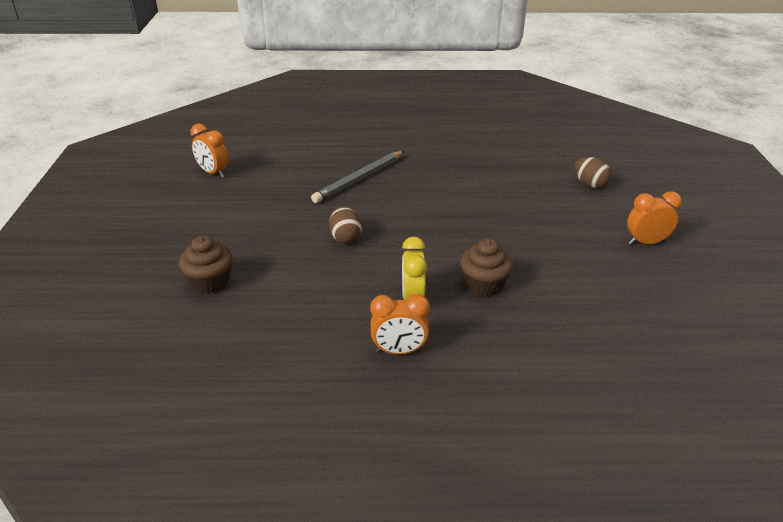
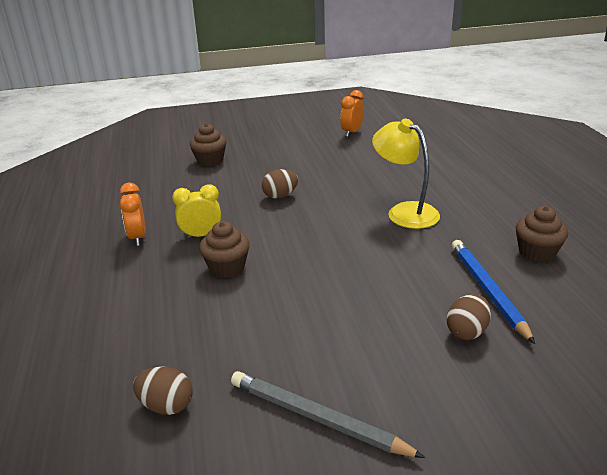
camera: 80 degrees right, 5 degrees down
grey pencil [311,151,404,203] -> grey pencil moved to [231,371,425,458]
orange clock [627,191,682,245] -> none
none -> brown egg [133,366,192,415]
none -> yellow lamp [372,119,440,229]
none -> blue pencil [452,240,535,344]
none -> brown cupcake [516,206,568,262]

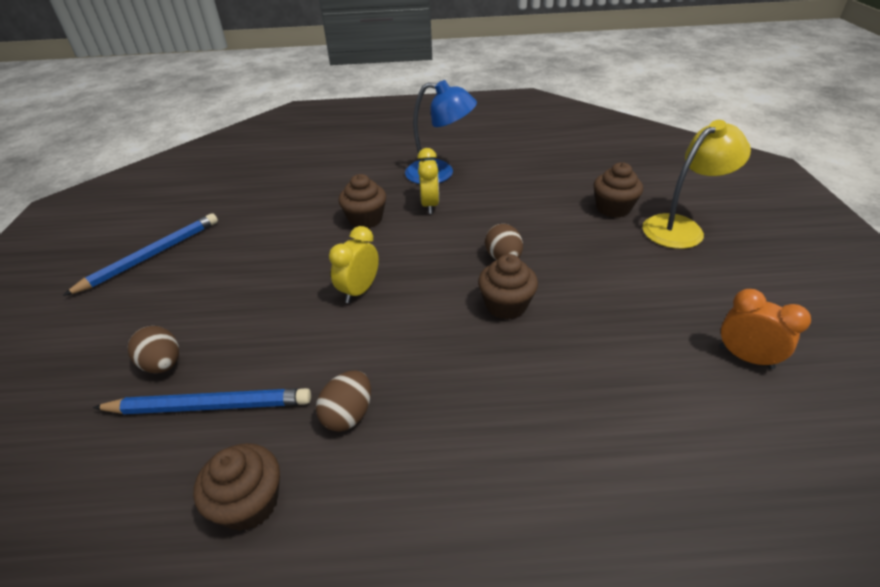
camera: 100 degrees right, 10 degrees up
orange clock [120,183,146,246] -> blue lamp [405,80,477,184]
brown egg [133,366,192,415] -> brown egg moved to [316,370,371,432]
grey pencil [231,371,425,458] -> blue pencil [63,213,218,296]
yellow lamp [372,119,440,229] -> yellow lamp moved to [642,120,751,249]
none -> yellow clock [329,226,379,303]
none -> brown cupcake [478,254,538,320]

